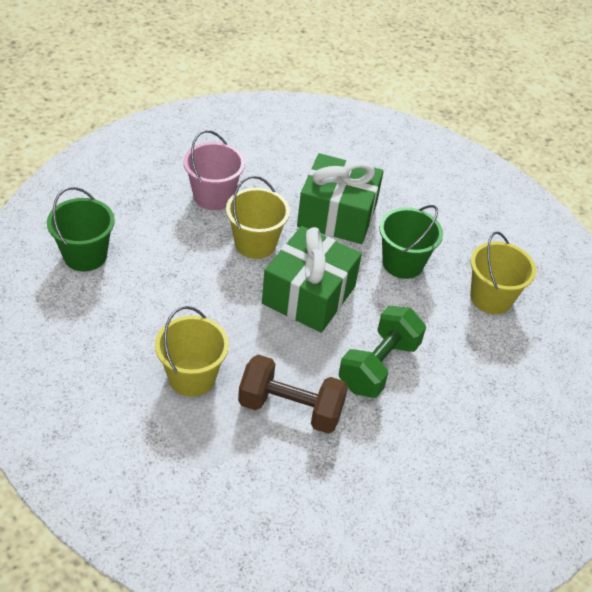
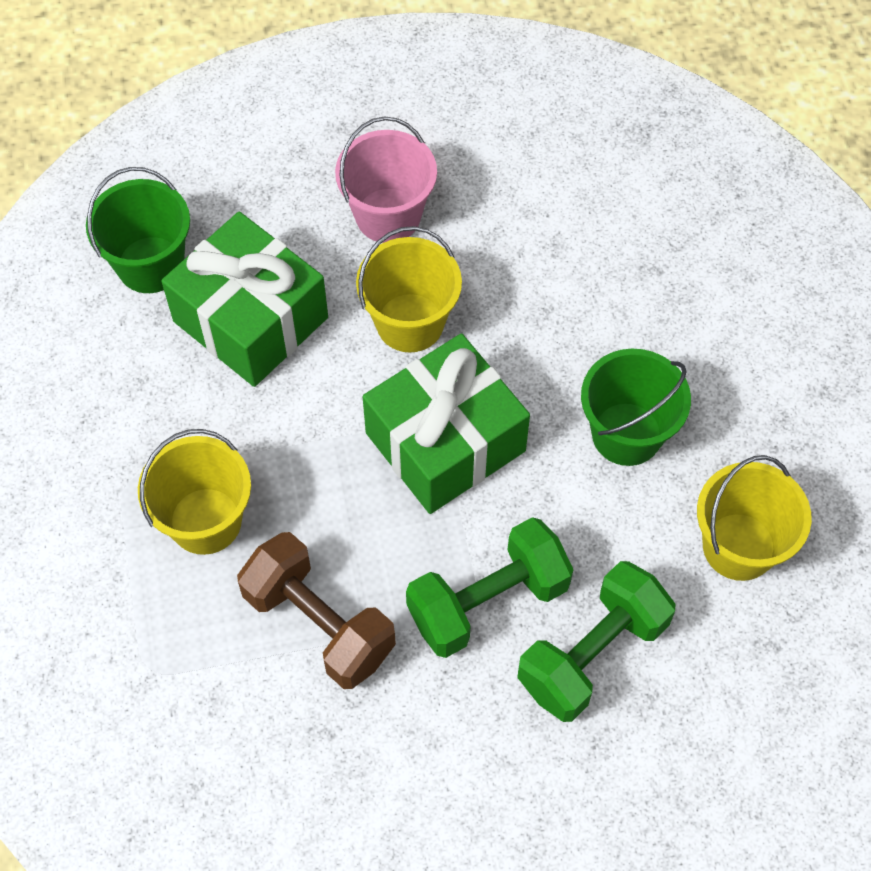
camera: 30 degrees right, 15 degrees up
green gift [297,153,384,244] -> green gift moved to [161,212,328,387]
none -> green dumbbell [517,561,675,722]

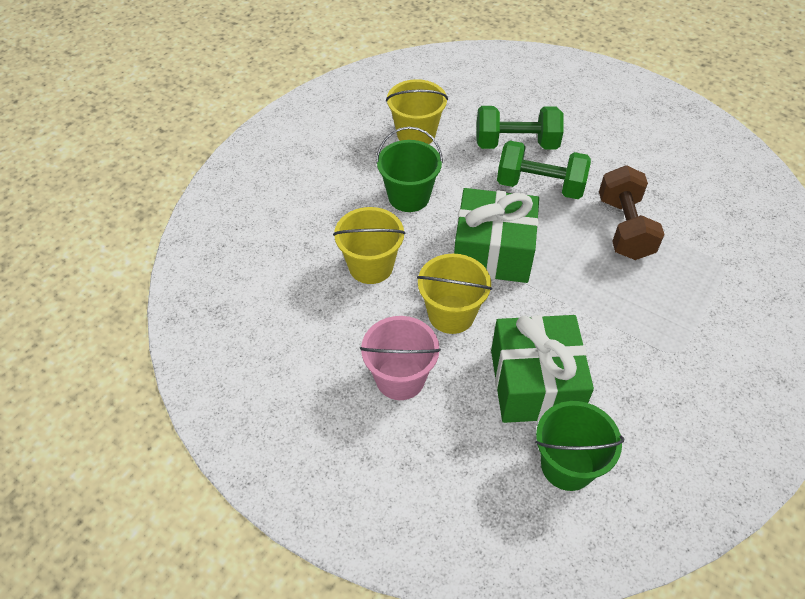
camera: 135 degrees left, 10 degrees down
yellow bucket [138,429,251,555] -> yellow bucket moved to [333,207,406,284]

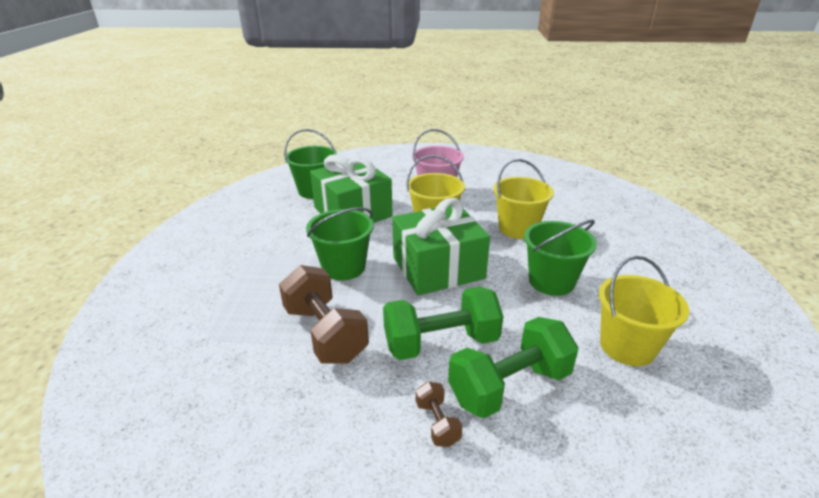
camera: 150 degrees right, 20 degrees down
none -> green bucket [306,208,374,280]
none -> brown dumbbell [416,382,463,447]

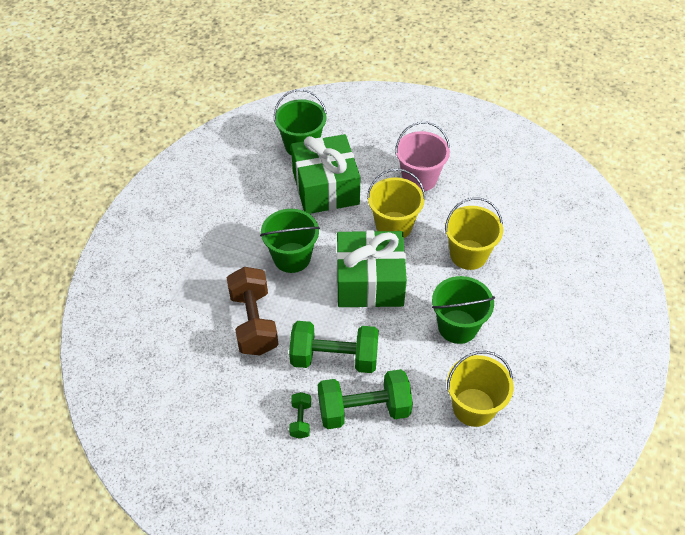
camera: 20 degrees right, 20 degrees up
brown dumbbell [416,382,463,447] -> green dumbbell [289,392,311,439]

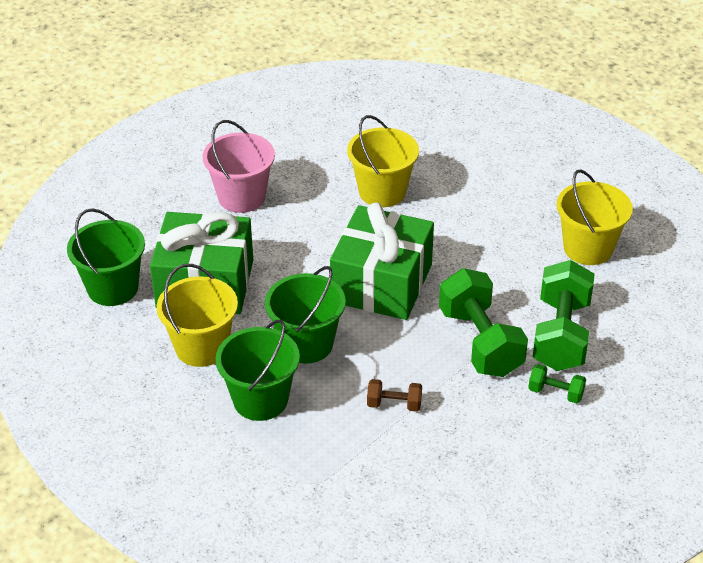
camera: 70 degrees left, 10 degrees down
brown dumbbell [227,267,279,355] -> brown dumbbell [367,379,422,412], size x0.47
green dumbbell [289,321,379,373] -> green dumbbell turned 45 degrees counterclockwise [439,268,528,377]
yellow bucket [367,169,425,238] -> yellow bucket moved to [157,264,238,367]
green bucket [432,276,495,344] -> green bucket moved to [216,320,300,421]

